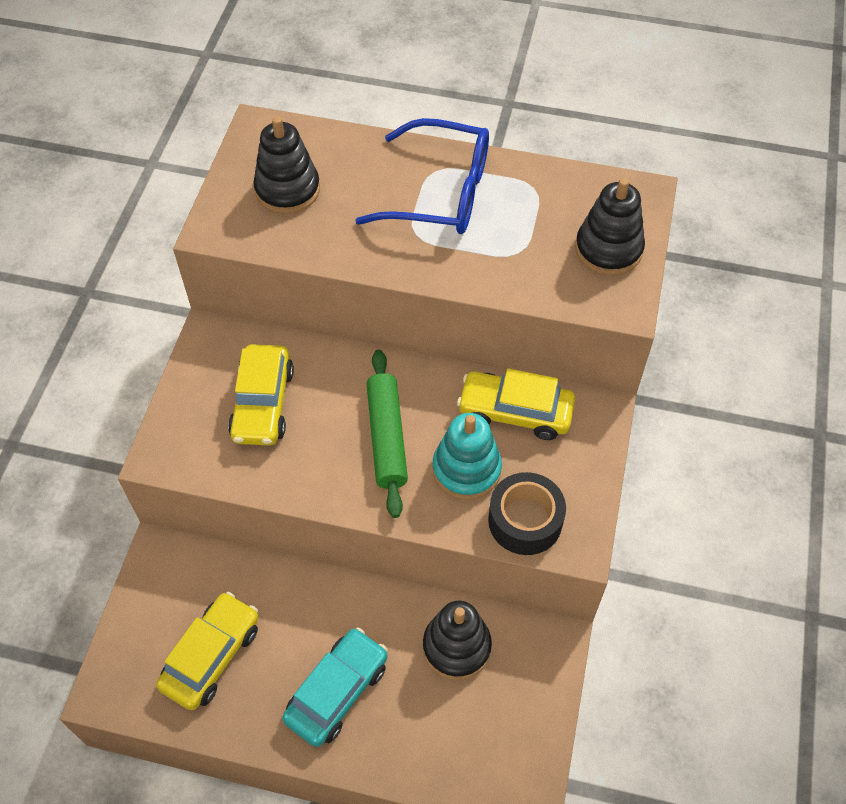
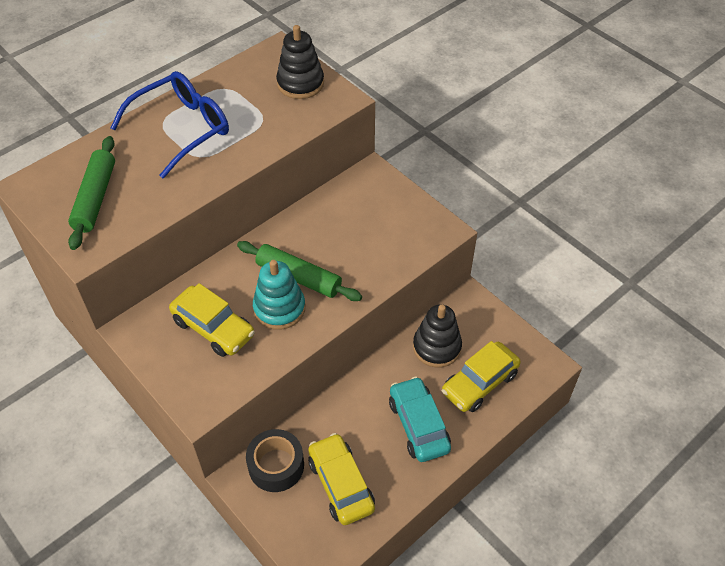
camera: 55 degrees left, 5 degrees down
black stacking toy [253,117,320,214] -> green rolling pin [68,136,115,250]
turquoise stacking toy [432,413,502,500] -> turquoise stacking toy moved to [253,260,305,330]
yellow car [457,368,575,440] -> yellow car moved to [442,341,521,412]
black tape [488,472,566,555] -> black tape moved to [246,429,304,492]

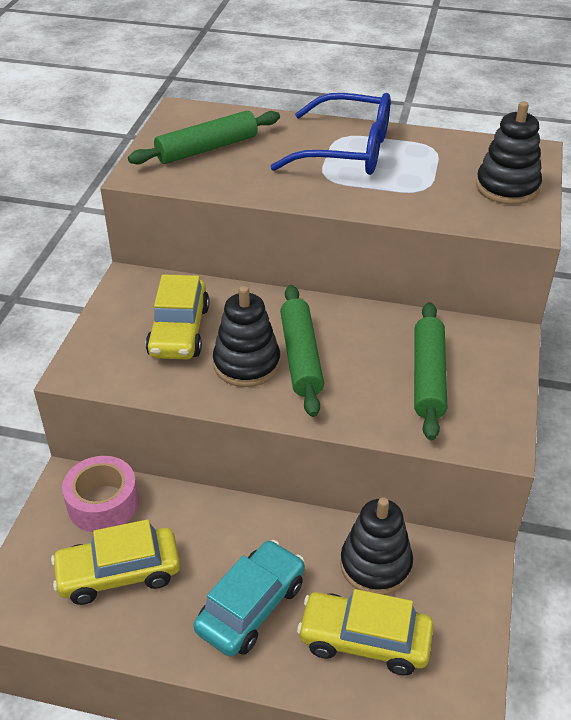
camera: 55 degrees right, 10 degrees down
black tape [246,429,304,492] -> pink tape [62,456,139,532]
turquoise stacking toy [253,260,305,330] -> black stacking toy [213,286,280,387]
yellow car [308,433,375,525] -> yellow car turned 135 degrees counterclockwise [51,519,180,605]
none -> green rolling pin [414,302,447,441]

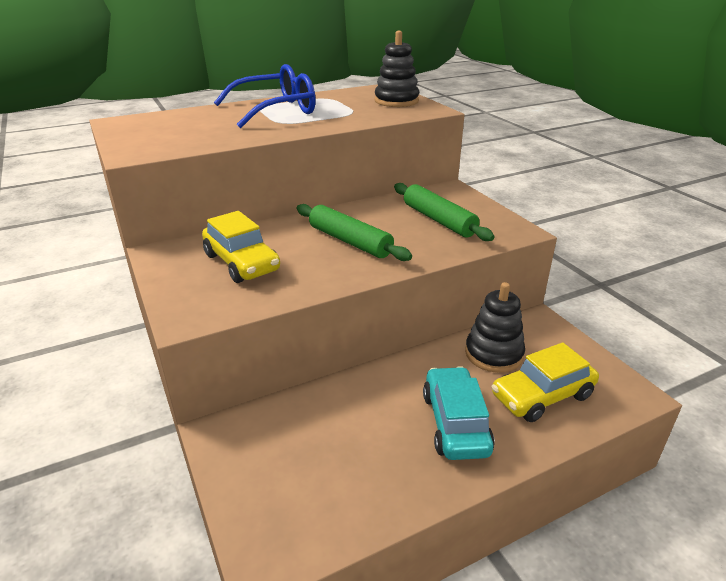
camera: 40 degrees left, 10 degrees down
yellow car [51,519,180,605] -> none
pink tape [62,456,139,532] -> none
green rolling pin [128,111,280,165] -> none
black stacking toy [213,286,280,387] -> none

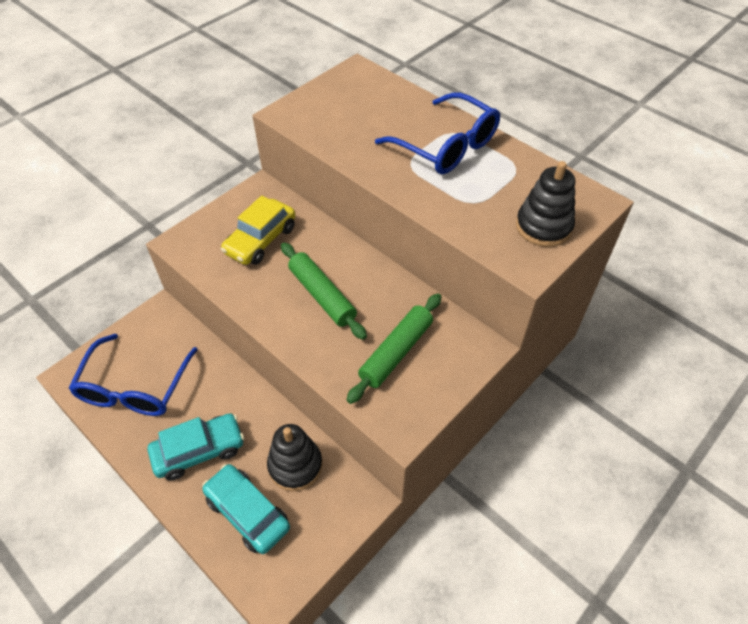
camera: 70 degrees right, 20 degrees up
green rolling pin [297,204,412,261] -> green rolling pin turned 60 degrees counterclockwise [281,243,367,340]
yellow car [492,342,599,422] -> turquoise car [202,464,290,554]
none -> blue glasses [69,334,198,416]

